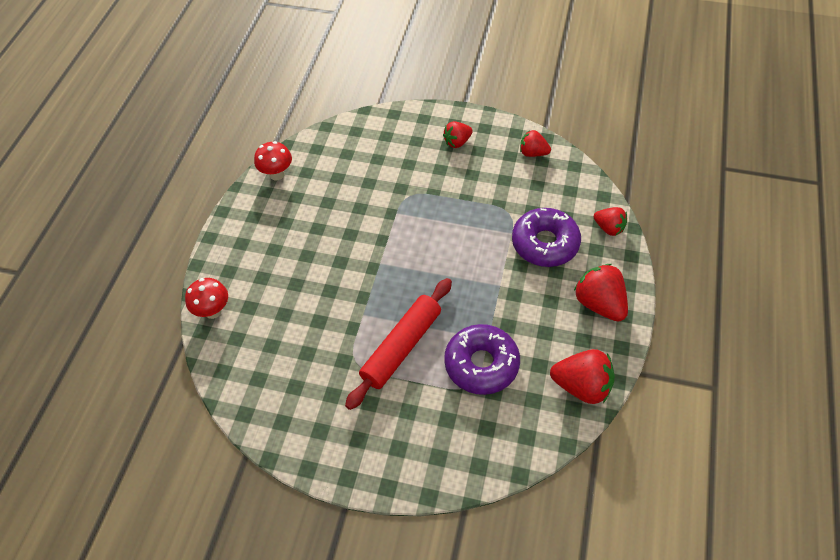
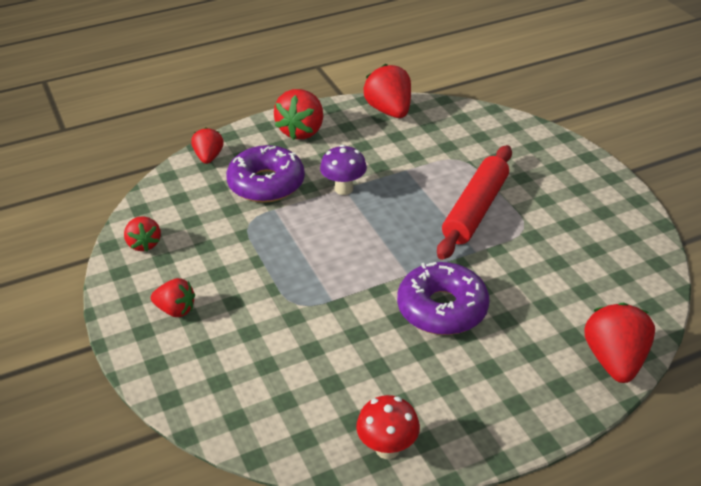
camera: 130 degrees left, 15 degrees down
red mushroom [185,278,228,319] -> red strawberry [585,302,655,383]
red rolling pin [345,278,452,410] -> red rolling pin turned 60 degrees counterclockwise [437,145,512,260]
purple donut [444,324,520,395] -> purple donut moved to [397,262,489,335]
none -> purple mushroom [320,145,367,195]

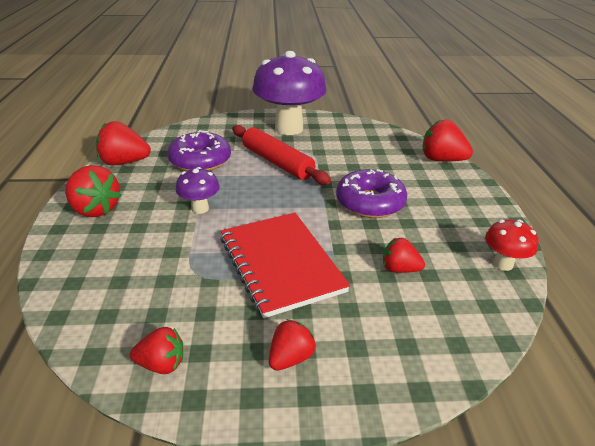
camera: 70 degrees left, 5 degrees down
red strawberry [191,127,224,164] -> red strawberry moved to [383,238,425,273]
purple donut [226,145,305,203] -> purple donut moved to [168,130,231,171]
none -> red notebook [220,213,350,318]
none -> purple mushroom [252,51,326,135]

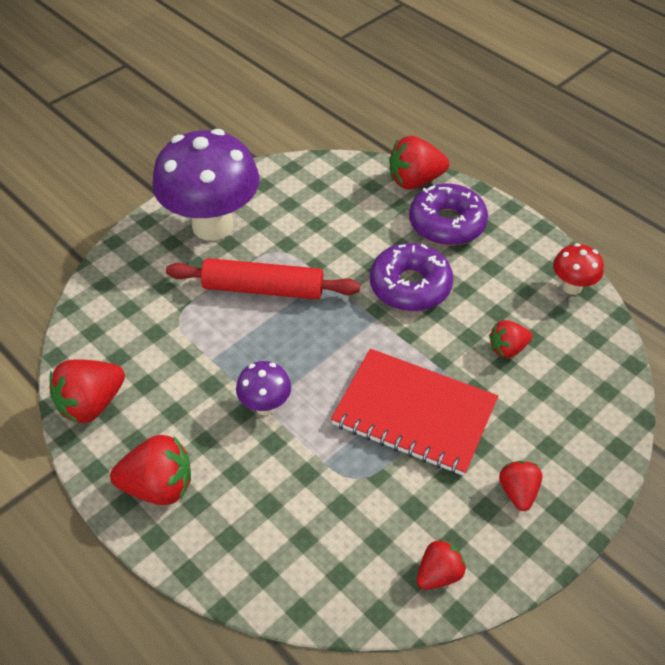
camera: 40 degrees left, 15 degrees up
purple donut [168,130,231,171] -> purple donut moved to [409,184,488,245]

